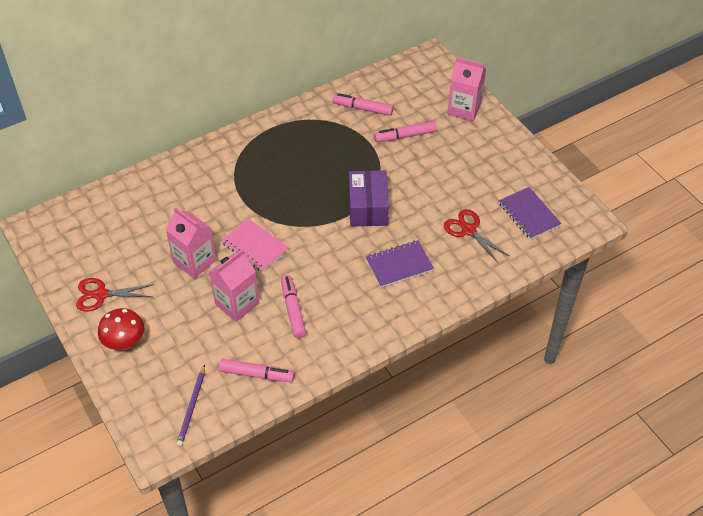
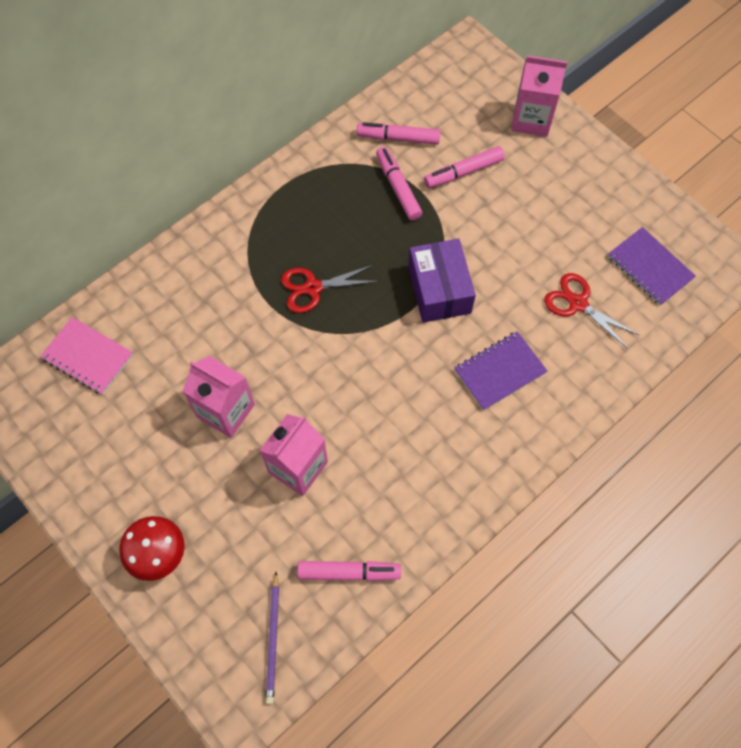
camera: 10 degrees left, 15 degrees up
red scissors [76,278,154,312] -> red scissors moved to [281,265,379,313]
pink notebook [221,219,289,272] -> pink notebook moved to [40,317,133,395]
pink marker [281,275,306,338] -> pink marker moved to [376,147,422,221]

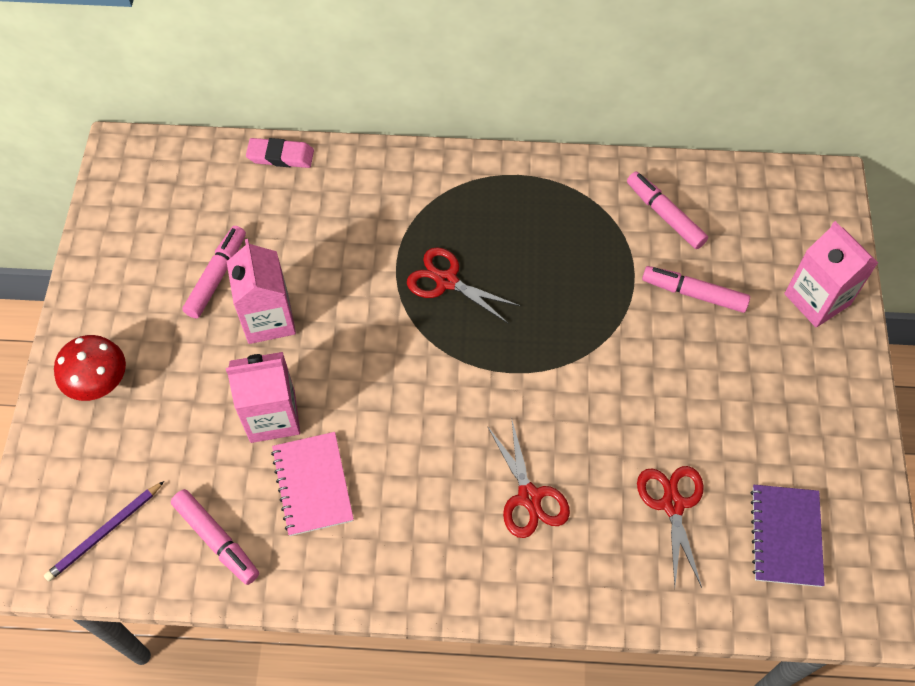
camera: 45 degrees right, 5 degrees down
pink notebook [40,317,133,395] -> pink notebook moved to [271,432,354,536]
pink marker [376,147,422,221] -> pink marker moved to [182,226,246,318]
purple box [408,239,476,323] -> none
purple notebook [454,331,548,411] -> red scissors [487,421,570,538]
none -> pink eraser [246,138,314,168]

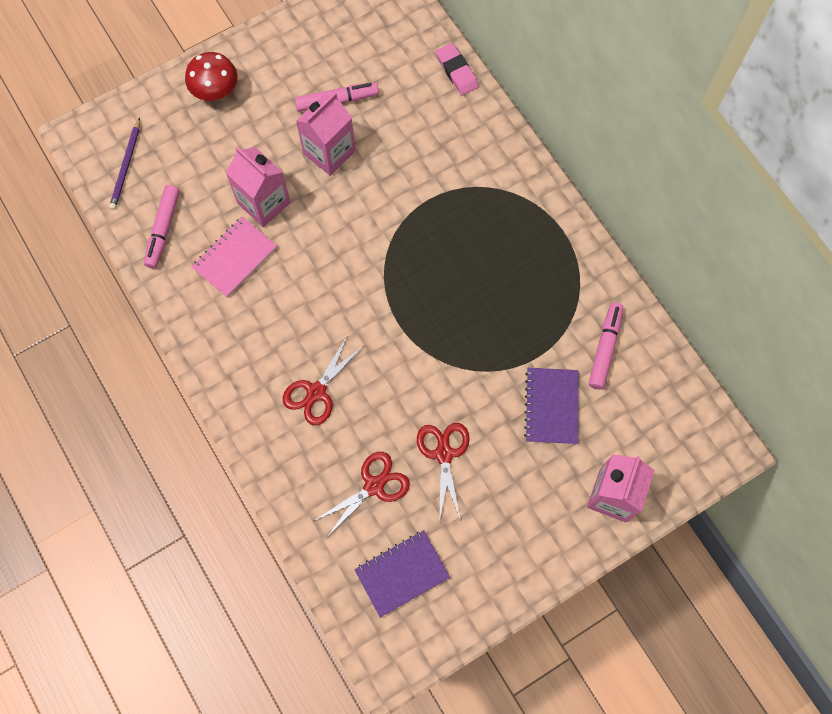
camera: 55 degrees right, 10 degrees up
purple pencil [44,481,164,581] -> purple pencil turned 90 degrees counterclockwise [109,118,140,210]
red scissors [407,247,520,323] -> red scissors moved to [417,423,470,522]
pink marker [642,266,750,313] -> purple notebook [524,368,578,444]

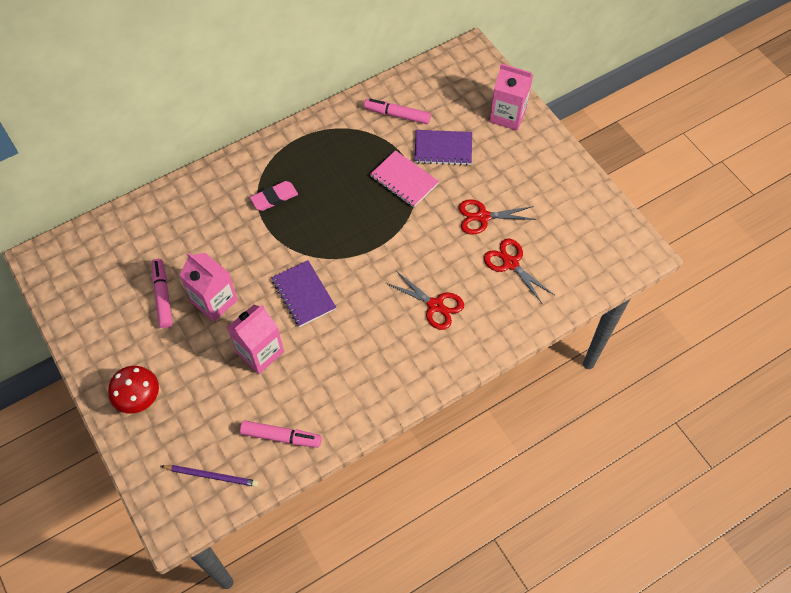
camera: 90 degrees left, 10 degrees down
pink notebook [192,217,277,298] -> pink notebook moved to [370,150,439,208]
purple notebook [354,530,450,618] -> purple notebook moved to [271,260,336,327]
pink eraser [436,43,478,95] -> pink eraser moved to [250,181,298,211]

